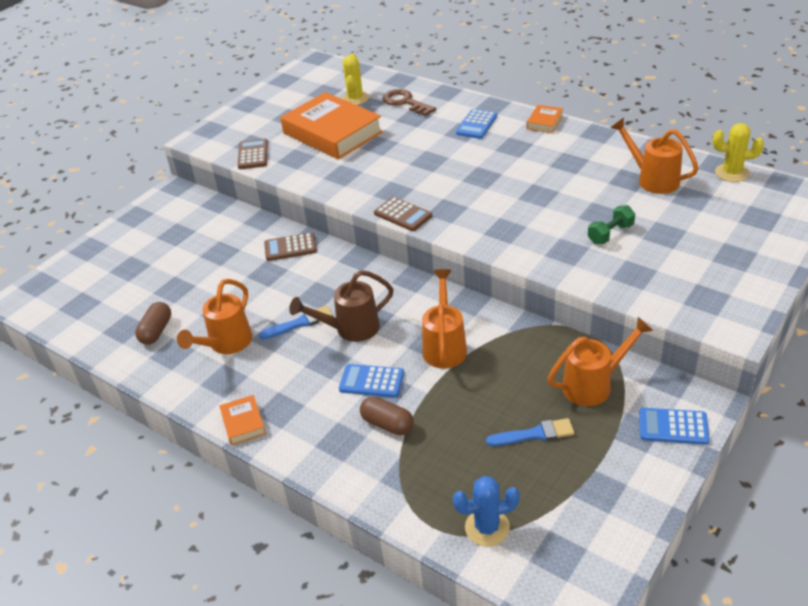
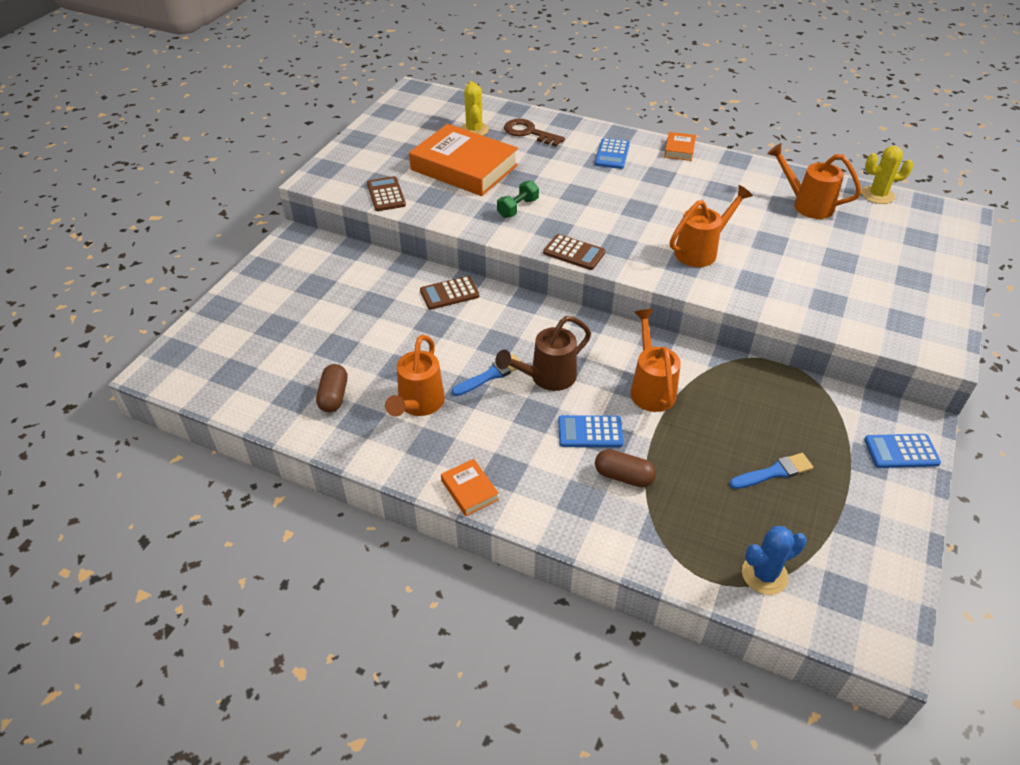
camera: 15 degrees left, 5 degrees up
orange watering can [548,317,653,406] -> orange watering can moved to [670,185,753,267]
green dumbbell [588,205,635,244] -> green dumbbell moved to [497,180,539,218]

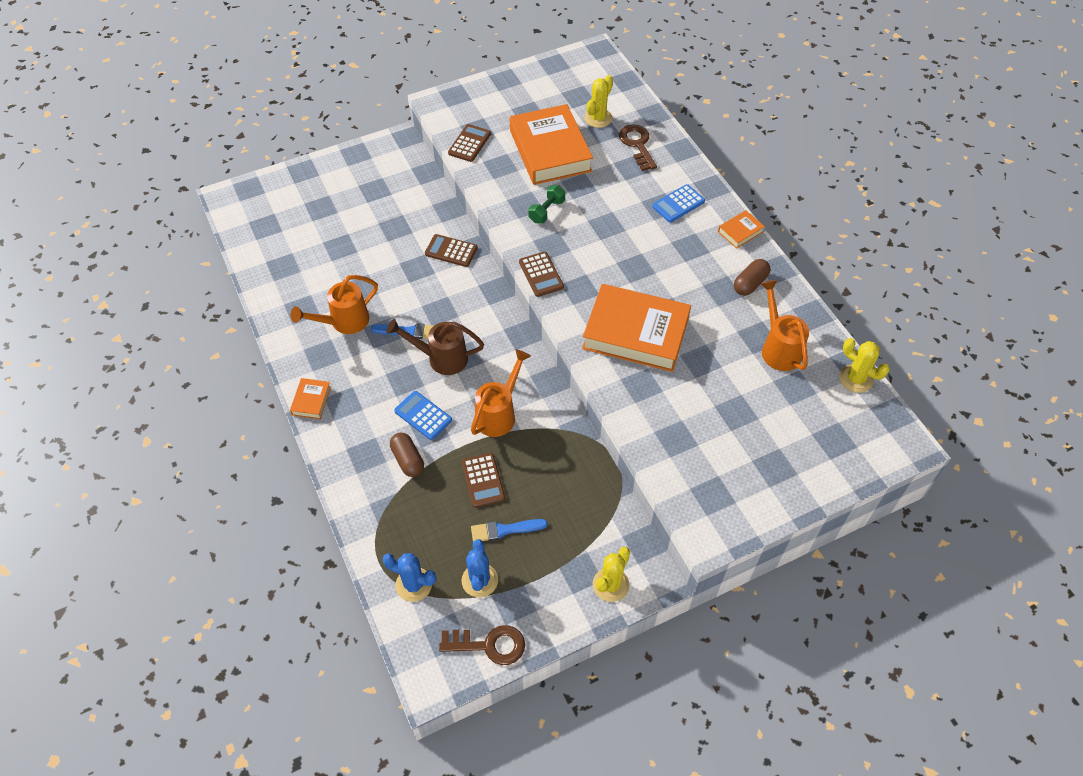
camera: 40 degrees right, 10 degrees up
brown capsule [316,364,347,413] -> brown capsule moved to [734,259,771,296]
green dumbbell [497,180,539,218] -> green dumbbell turned 45 degrees counterclockwise [528,185,565,223]
orange watering can [670,185,753,267] -> orange book [582,284,691,372]
blue brush [730,453,813,489] -> blue brush turned 150 degrees clockwise [471,519,547,542]
blue calculator [864,434,941,468] -> yellow cactus [593,547,630,602]
none -> brown key [439,625,525,665]
none -> blue cactus [461,539,498,598]
none -> brown calculator [462,453,505,508]

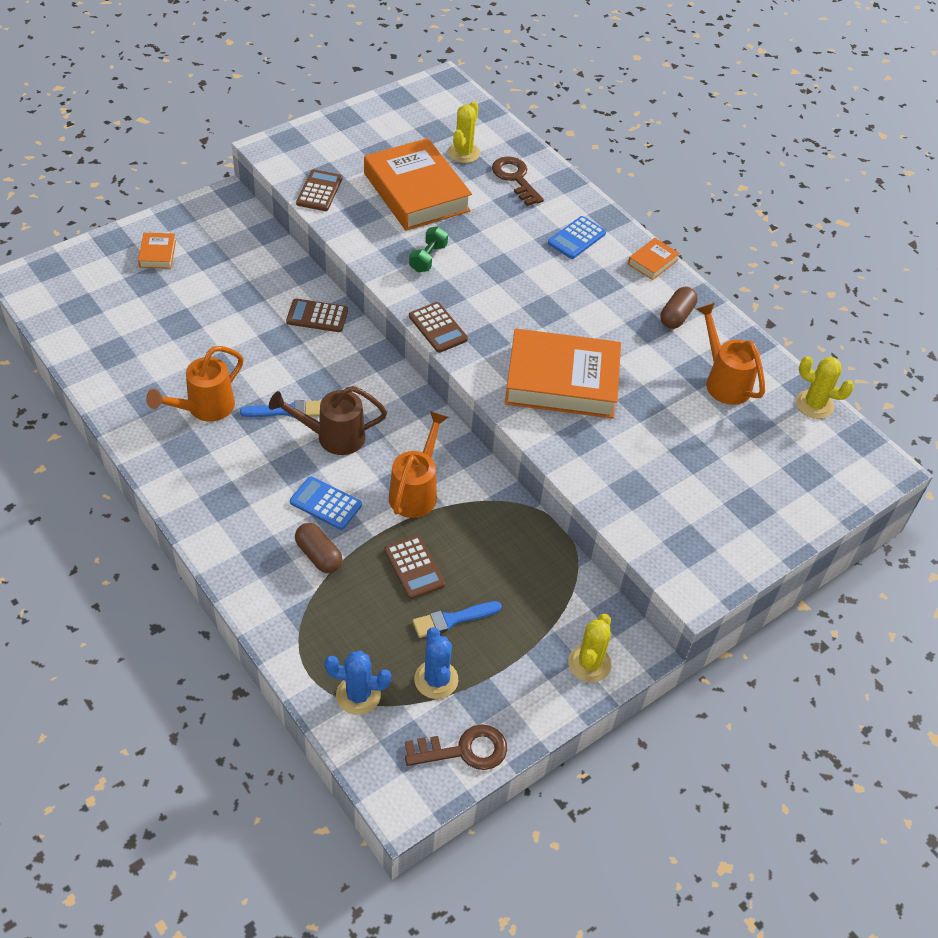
camera: 15 degrees left, 5 degrees down
orange book [290,378,331,419] -> orange book moved to [138,233,176,269]

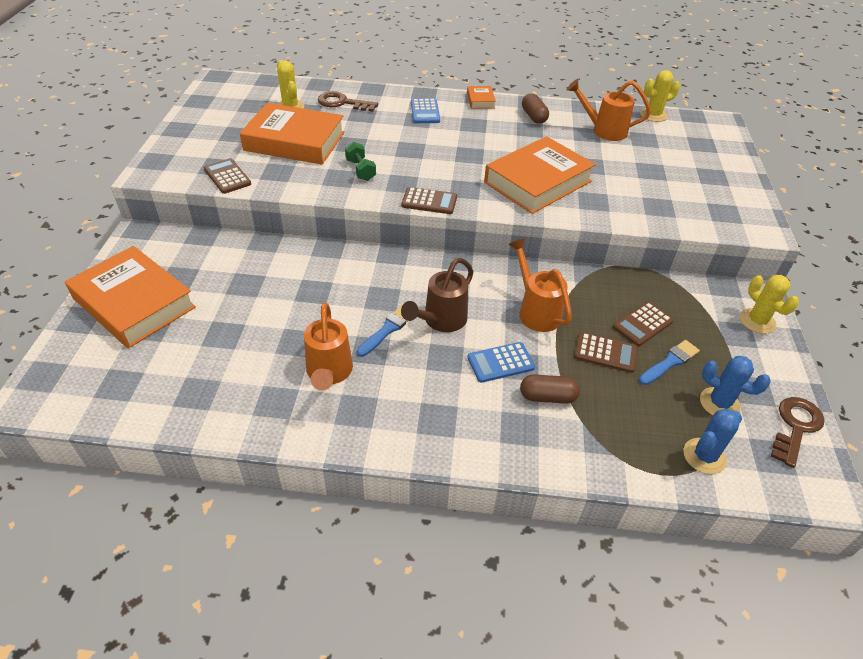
camera: 45 degrees left, 5 degrees down
orange book [138,233,176,269] -> orange book [65,246,196,348], size x2.35
brown calculator [286,298,348,332] -> brown calculator moved to [613,302,674,346]
blue brush [412,601,502,638] -> blue brush turned 150 degrees counterclockwise [639,340,700,385]

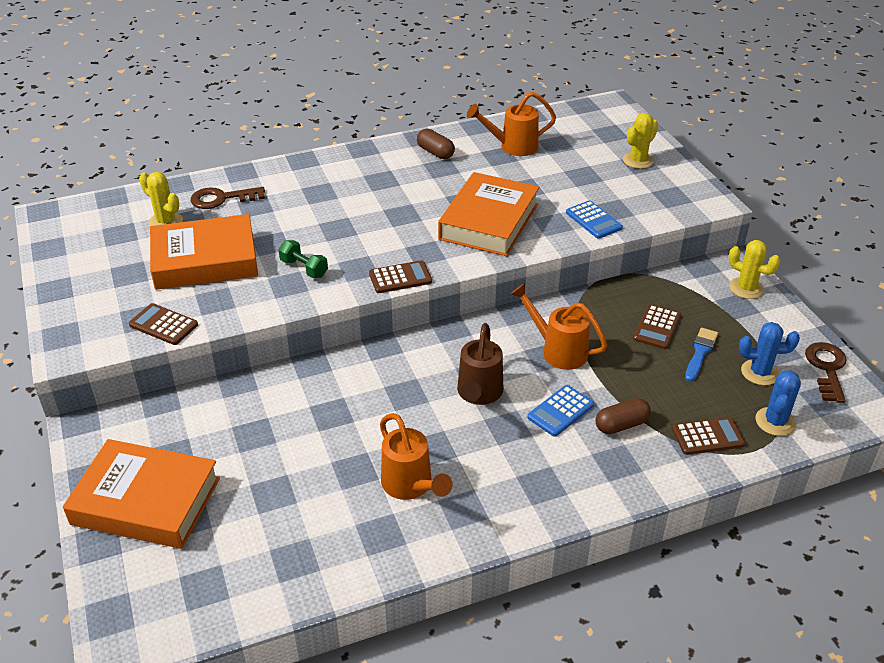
camera: 25 degrees left, 5 degrees down
blue brush [357,306,408,357] -> none
blue calculator [411,98,440,123] -> blue calculator moved to [566,200,623,239]
orange book [467,86,496,109] -> none
brown calculator [574,332,638,373] -> brown calculator moved to [672,417,745,455]
yellow cactus [640,70,680,122] -> yellow cactus moved to [623,113,658,169]

